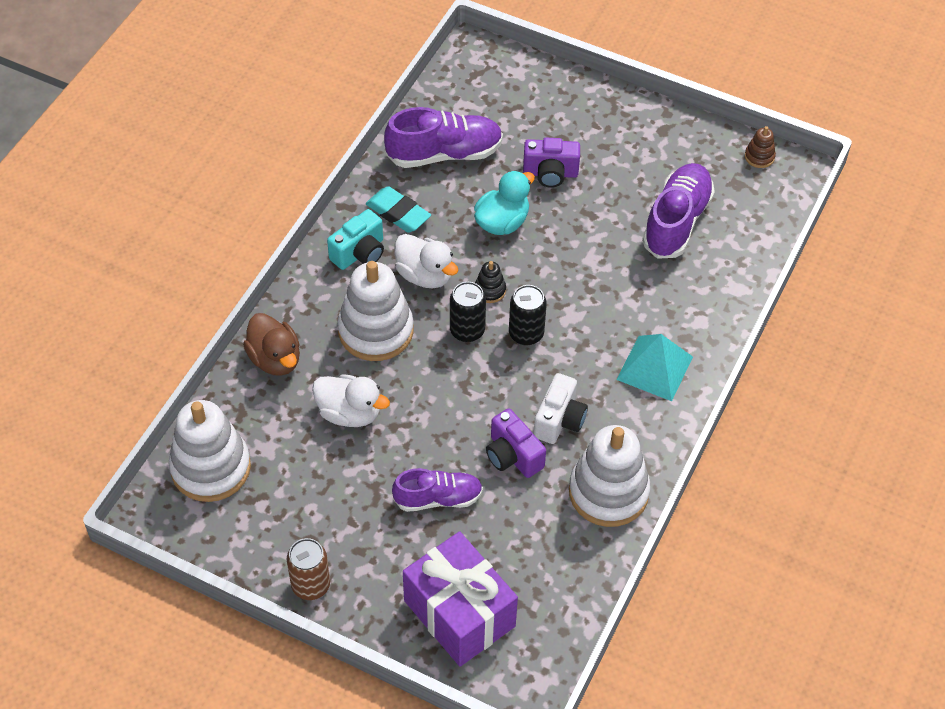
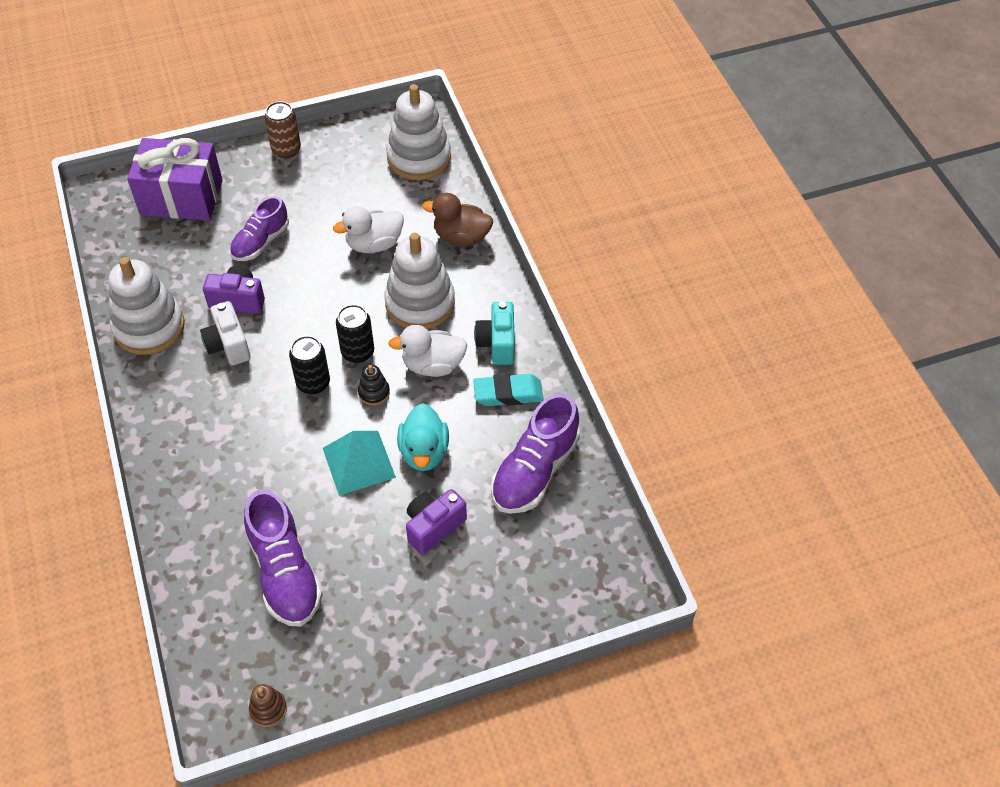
camera: 135 degrees right, 0 degrees up
turquoise pyramid [617,334,693,401] -> turquoise pyramid moved to [323,431,396,496]

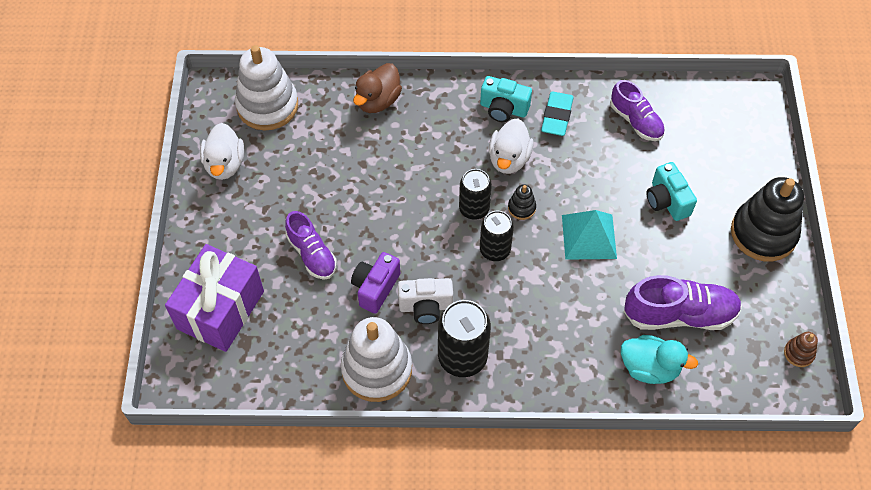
camera: 70 degrees left, 5 degrees up
brown can [265,101,301,158] -> none
white duck [333,206,404,253] -> white duck moved to [200,123,244,180]
white stacking toy [384,233,455,329] -> none
turquoise duck [397,403,449,471] -> turquoise duck moved to [621,335,698,384]
purple camera [406,489,467,555] -> turquoise camera [647,162,697,221]
purple shoe [491,393,580,514] -> purple shoe [610,80,665,141], size x0.66
none -> black can [438,300,491,377]
none -> black stacking toy [731,177,804,262]

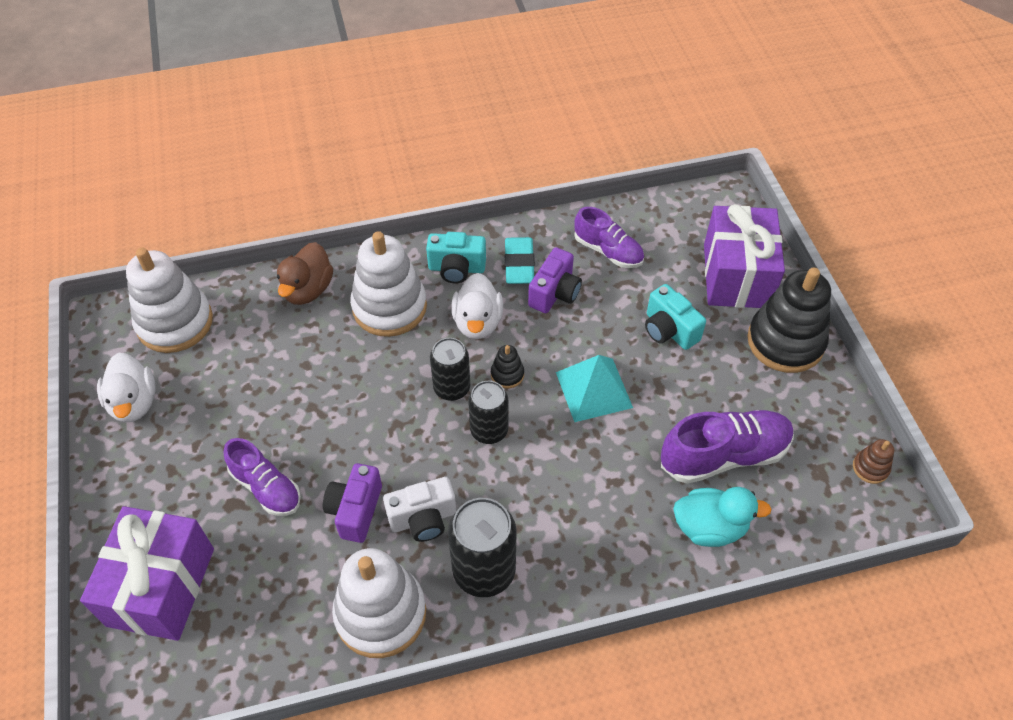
camera: 15 degrees left, 5 degrees down
none -> white stacking toy [350,231,427,337]
none -> purple camera [528,247,582,313]
none -> purple gift [704,204,785,308]

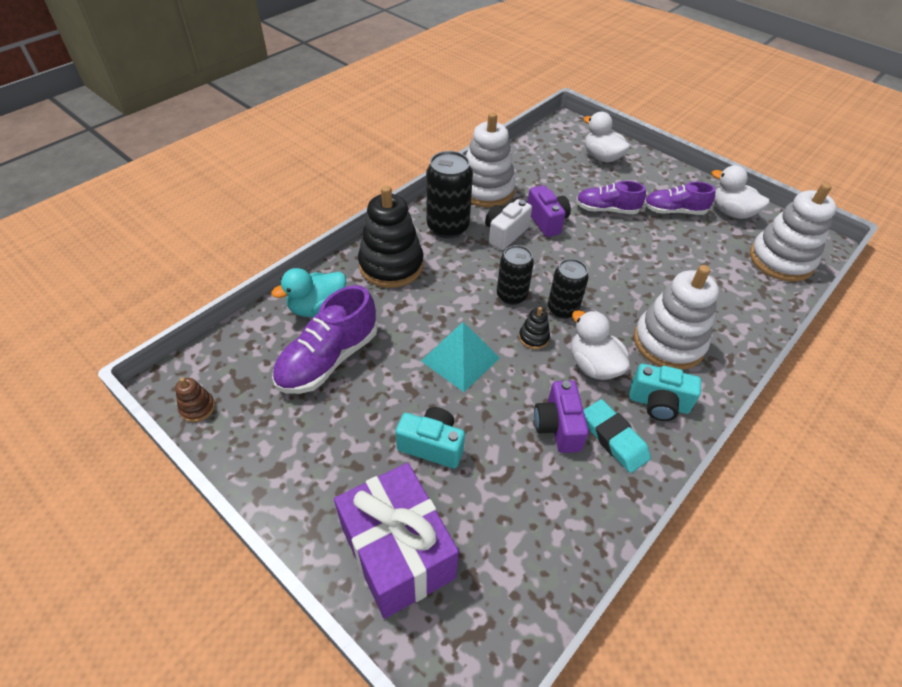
camera: 145 degrees right, 5 degrees down
purple gift [80,506,214,641] -> white duck [584,112,630,163]
brown duck [277,242,333,305] -> none
turquoise camera [426,232,486,284] -> turquoise camera turned 135 degrees counterclockwise [629,364,701,421]
purple shoe [574,207,644,268] -> purple shoe moved to [644,182,715,215]
black stacking toy [748,267,831,373] -> black stacking toy moved to [358,186,423,288]

